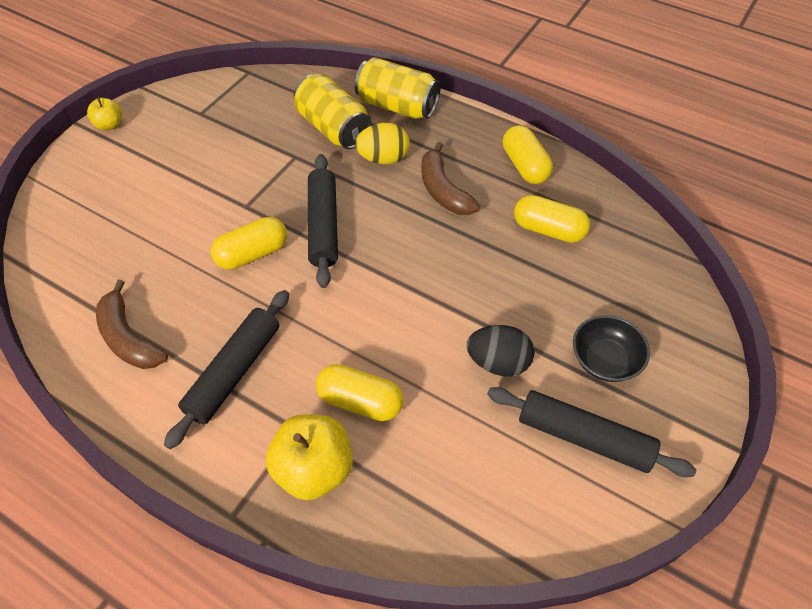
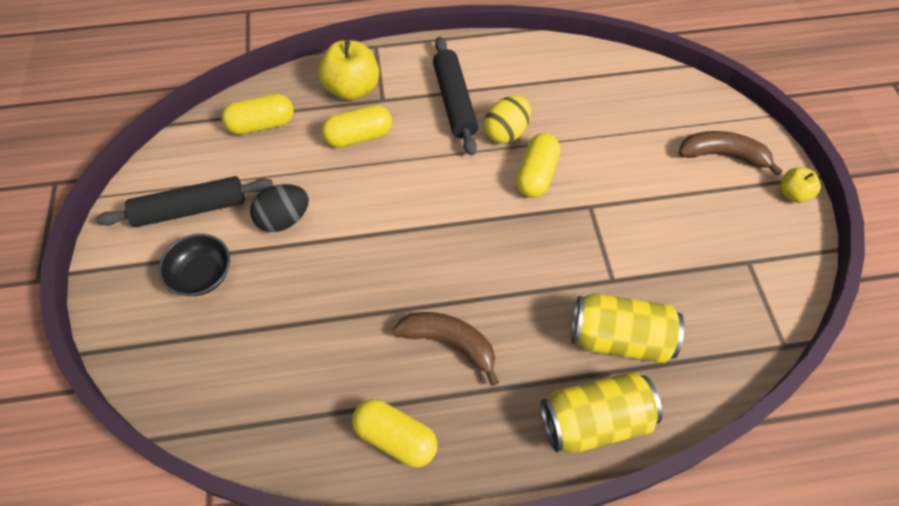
camera: 140 degrees right, 5 degrees up
brown banana [96,279,168,369] -> brown banana moved to [679,131,783,176]
black rolling pin [308,154,338,288] -> none
yellow egg [355,123,410,164] -> yellow egg moved to [484,96,531,143]
yellow capsule [514,195,590,243] -> yellow capsule moved to [222,94,294,135]

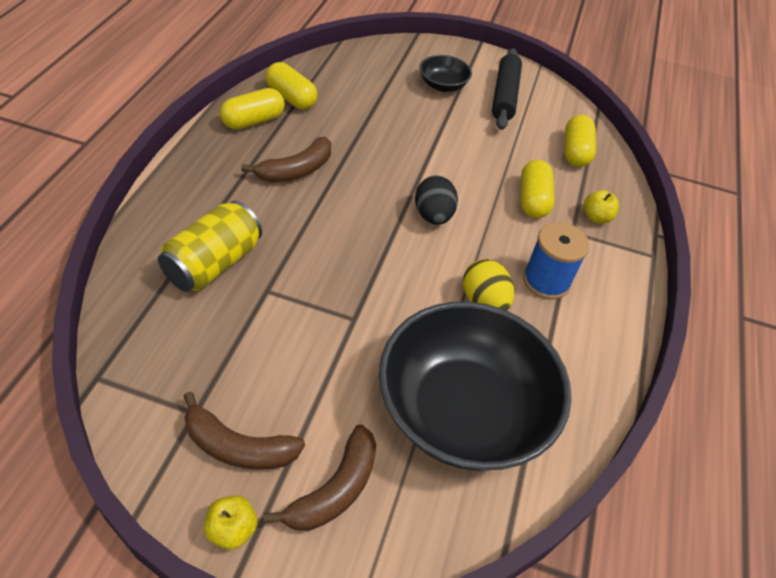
camera: 110 degrees right, 10 degrees down
black egg [250,184,309,232] -> black egg moved to [415,176,458,225]
yellow apple [318,40,379,101] -> yellow apple [584,190,619,224], size x0.55
black rolling pin [433,37,478,155] -> blue spool [523,222,590,300]
yellow capsule [516,133,560,198] -> yellow capsule moved to [266,62,318,109]
yellow can [541,371,662,453] -> none
none -> brown banana [184,391,305,470]
none -> black bowl [379,302,571,471]

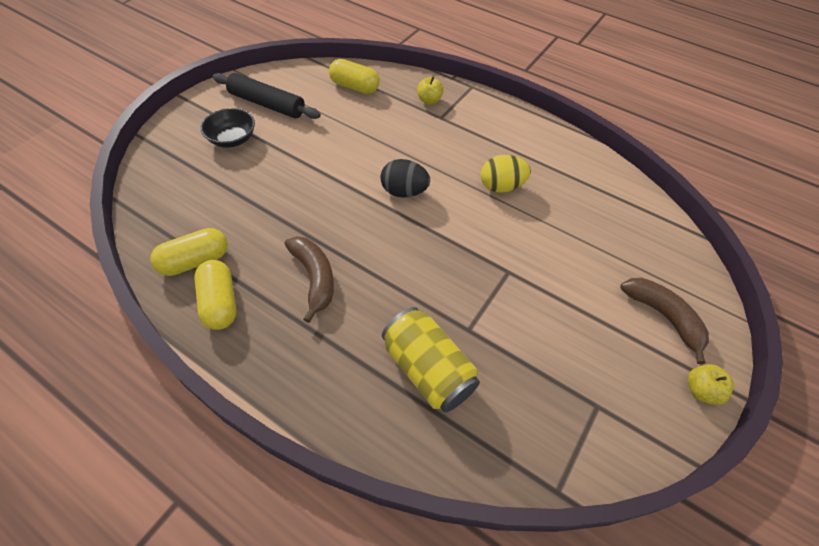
camera: 70 degrees left, 5 degrees up
brown banana [184,391,305,470] -> none
black bowl [379,302,571,471] -> none
yellow capsule [521,160,555,218] -> none
blue spool [523,222,590,300] -> none

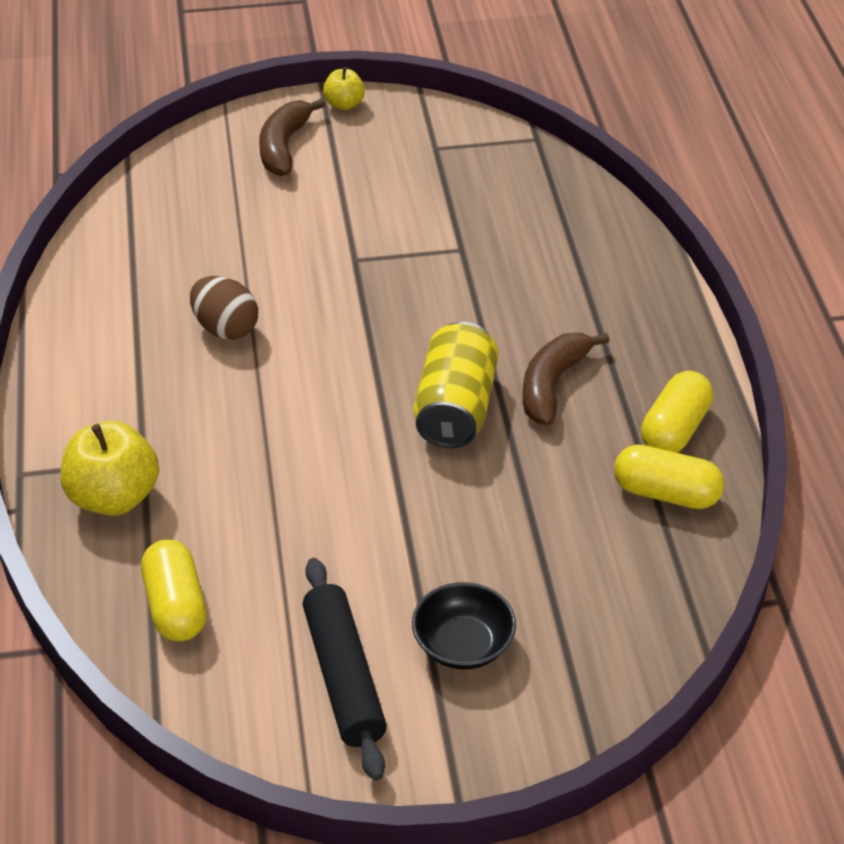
camera: 130 degrees left, 10 degrees down
black egg [380,159,430,197] -> none
yellow can [382,307,480,413] -> yellow can moved to [413,322,499,449]
yellow apple [417,77,444,104] -> yellow apple [61,421,159,516], size x1.82
yellow egg [481,155,531,193] -> brown egg [190,276,258,340]

